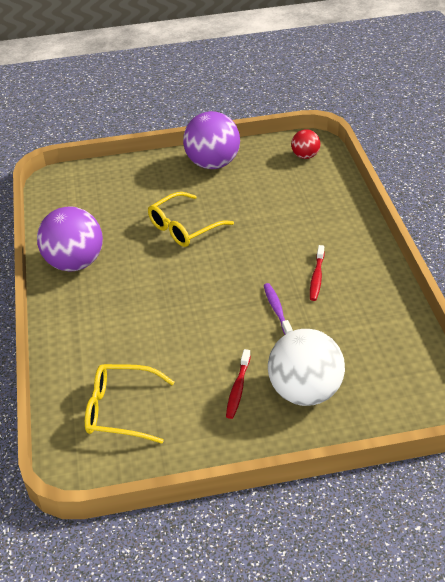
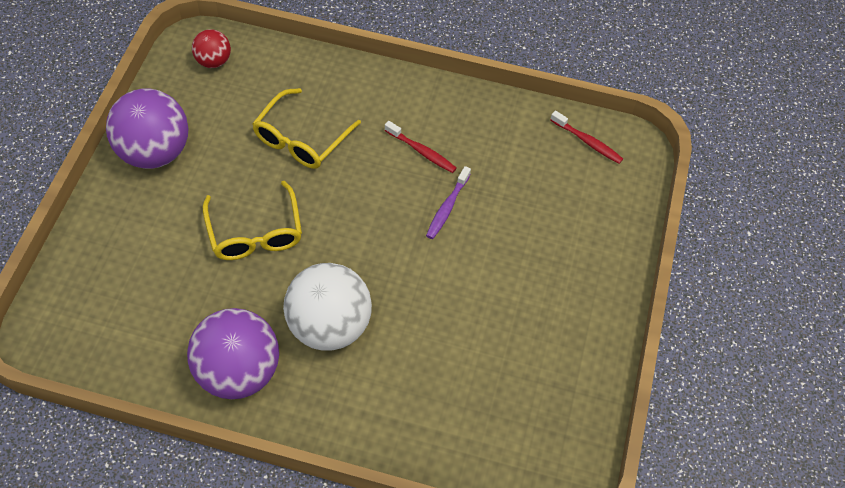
camera: 70 degrees left, 15 degrees up
yellow glasses [85,364,175,444] -> yellow glasses moved to [252,88,361,169]
red toothbrush [226,349,251,419] -> red toothbrush moved to [551,110,623,164]
purple toothbrush [264,283,293,335] -> purple toothbrush turned 75 degrees counterclockwise [426,166,471,239]
white ball [268,329,345,406] -> white ball moved to [283,263,372,351]

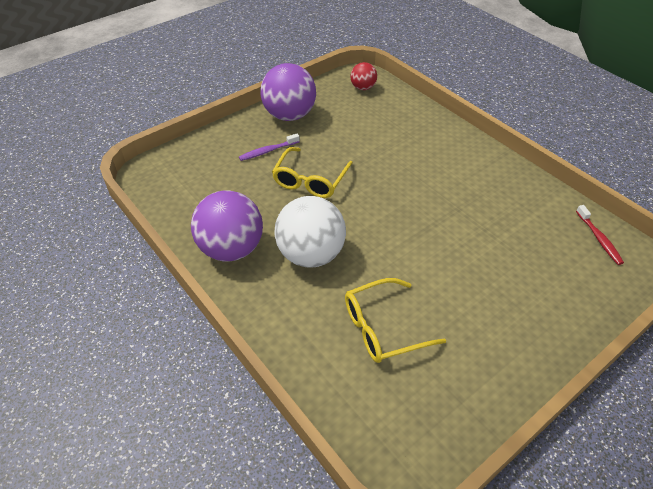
camera: 40 degrees right, 10 degrees down
yellow glasses [252,88,361,169] -> yellow glasses moved to [345,278,446,363]
red toothbrush [384,121,457,173] -> none
purple toothbrush [426,166,471,239] -> purple toothbrush moved to [239,134,300,161]

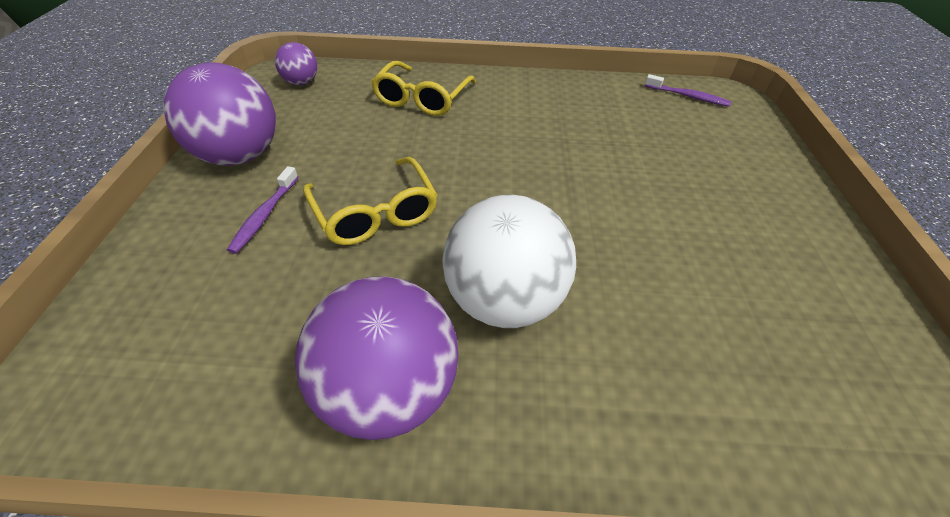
camera: 50 degrees left, 0 degrees up
yellow glasses [345,278,446,363] -> yellow glasses moved to [371,61,476,116]
red ball [350,62,377,90] -> purple ball [275,42,317,85]
red toothbrush [576,205,624,265] -> purple toothbrush [645,74,731,107]

